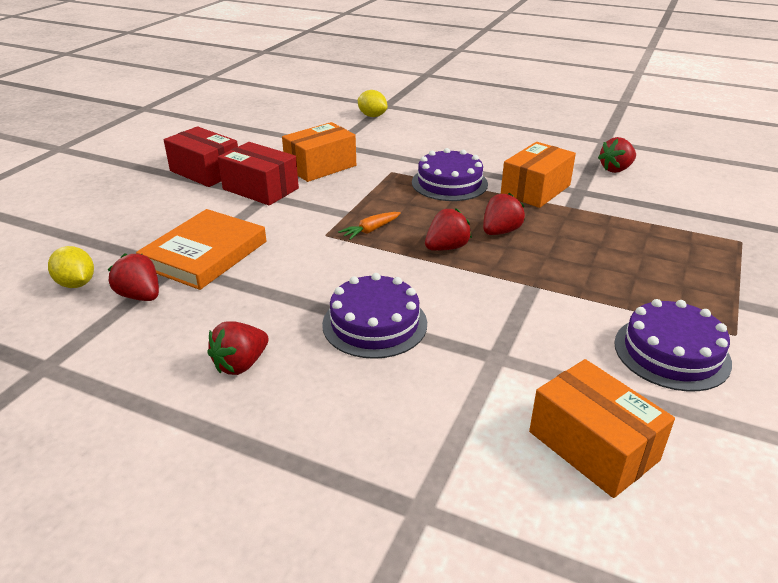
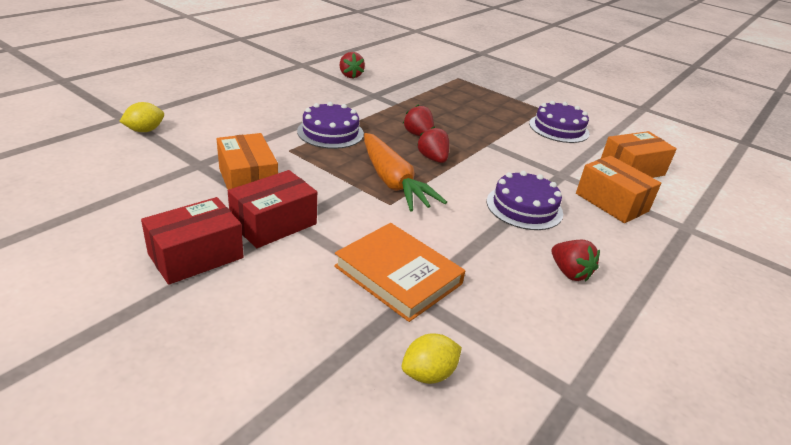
camera: 80 degrees left, 0 degrees up
red strawberry [108,253,159,301] -> none
orange carrot [338,212,401,240] -> orange carrot [364,133,447,211], size x2.33
orange box [501,142,576,208] -> orange box moved to [576,156,661,223]

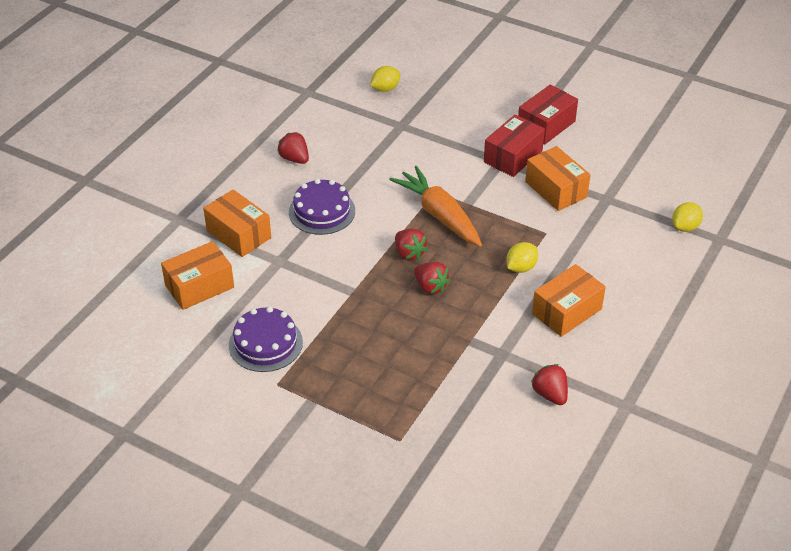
camera: 175 degrees right, 10 degrees up
purple cake [297,102,364,149] -> yellow lemon [506,242,538,273]
orange book [334,223,465,322] -> none
none -> orange box [532,264,606,337]

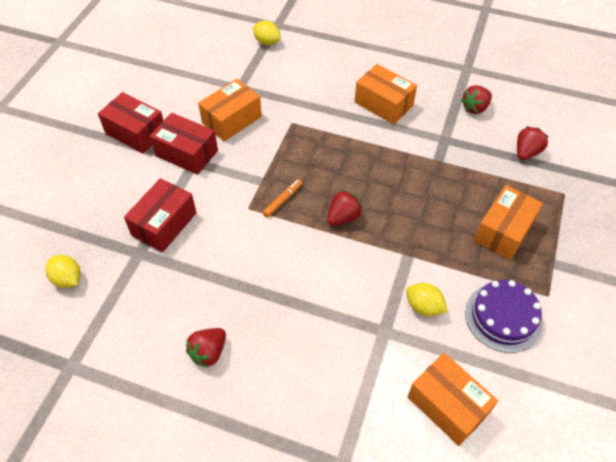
camera: 100 degrees left, 10 degrees up
orange box [203,190,271,257] -> orange box moved to [474,185,543,260]
purple cake [289,179,355,235] -> none
orange carrot [389,166,482,247] -> orange marker [262,179,302,218]
red strawberry [414,262,450,294] -> red strawberry moved to [517,126,549,160]
yellow lemon [506,242,538,273] -> yellow lemon moved to [406,283,448,316]
none -> red box [124,178,197,252]

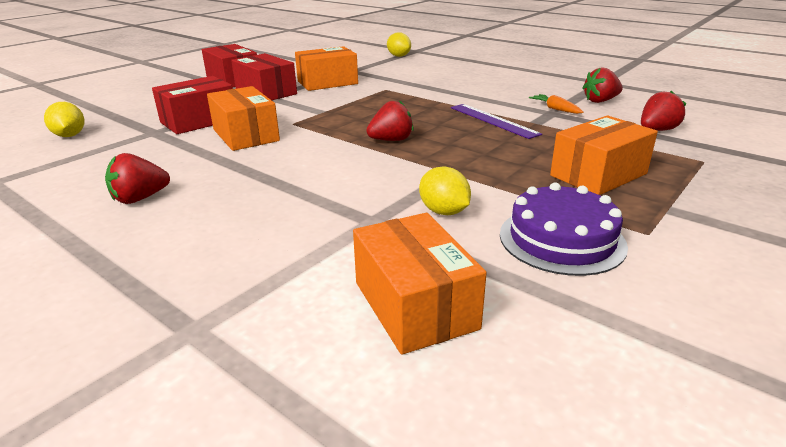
camera: 20 degrees right, 25 degrees down
orange marker [262,179,302,218] -> none
orange box [355,64,417,124] -> orange box moved to [207,86,280,151]
none -> purple ruler [451,104,542,139]
none -> orange carrot [529,94,583,114]

